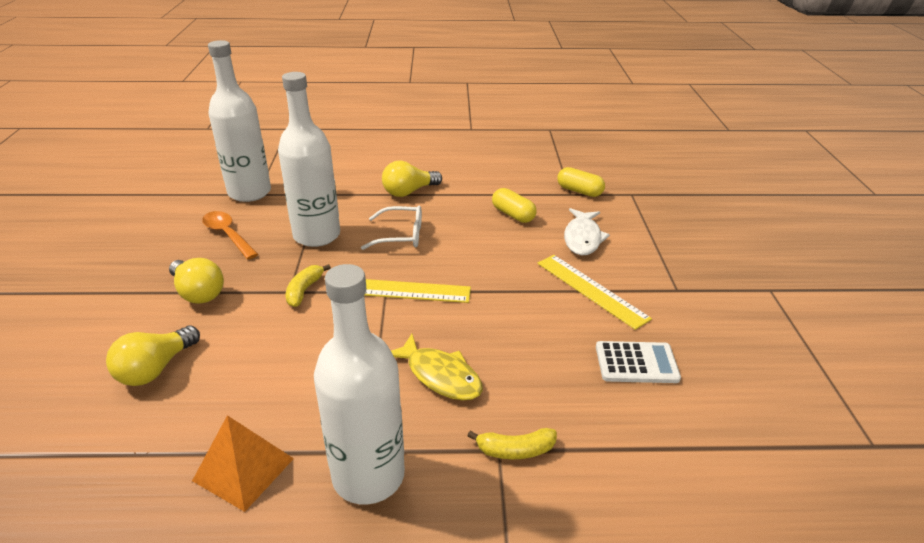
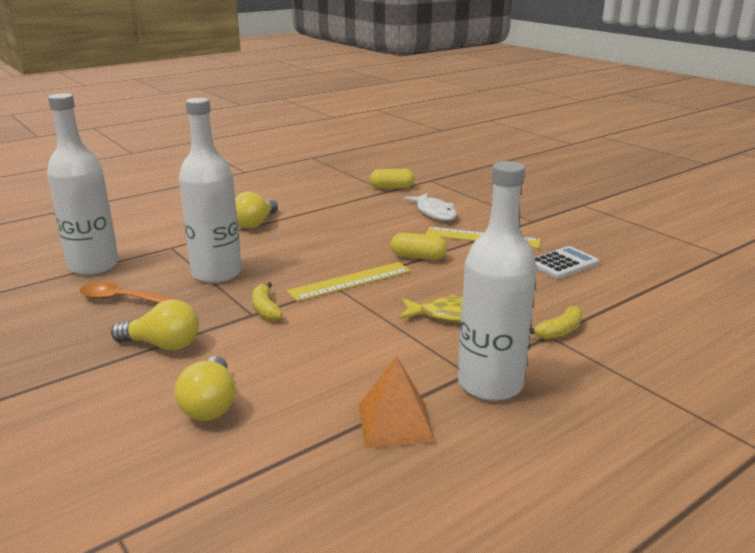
camera: 35 degrees left, 10 degrees down
white glasses [361,206,422,250] -> none
yellow capsule [492,188,537,223] -> yellow capsule moved to [391,233,447,260]

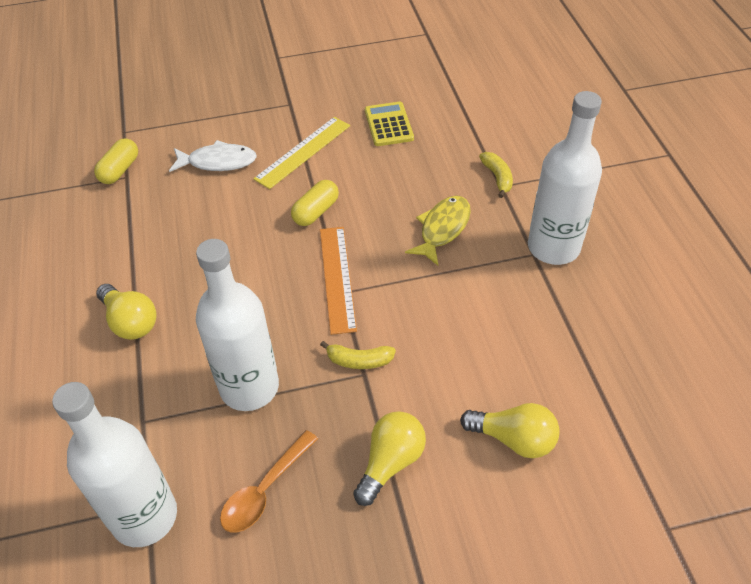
camera: 65 degrees left, 25 degrees up
yellow ruler [287,262,411,302] -> orange ruler [320,227,357,335]
orange pyramid [358,356,436,448] -> none
white calculator [535,246,599,279] -> yellow calculator [365,102,414,146]

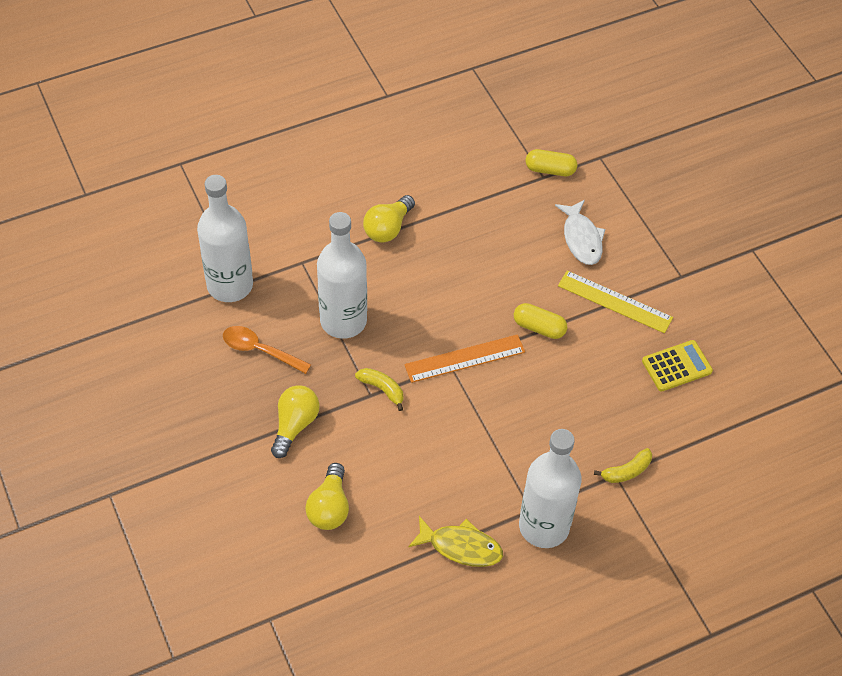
camera: 75 degrees right, 5 degrees up
yellow banana [320,341,396,369] -> yellow banana turned 135 degrees clockwise [355,368,403,411]
yellow light bulb [353,411,426,506] -> yellow light bulb turned 90 degrees counterclockwise [271,385,320,458]
yellow fish [405,196,471,266] -> yellow fish moved to [408,516,503,567]

